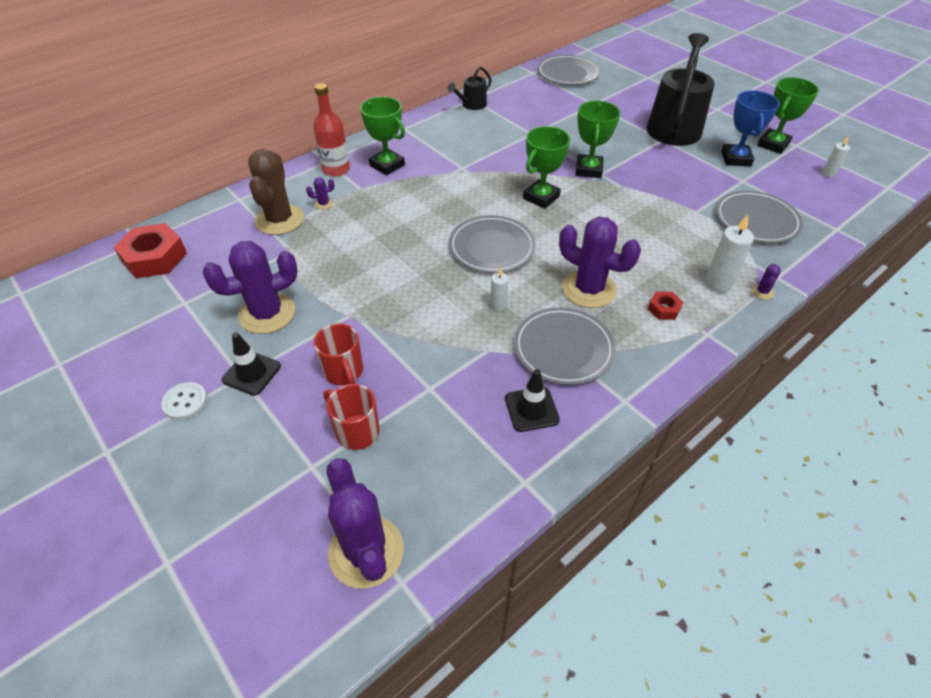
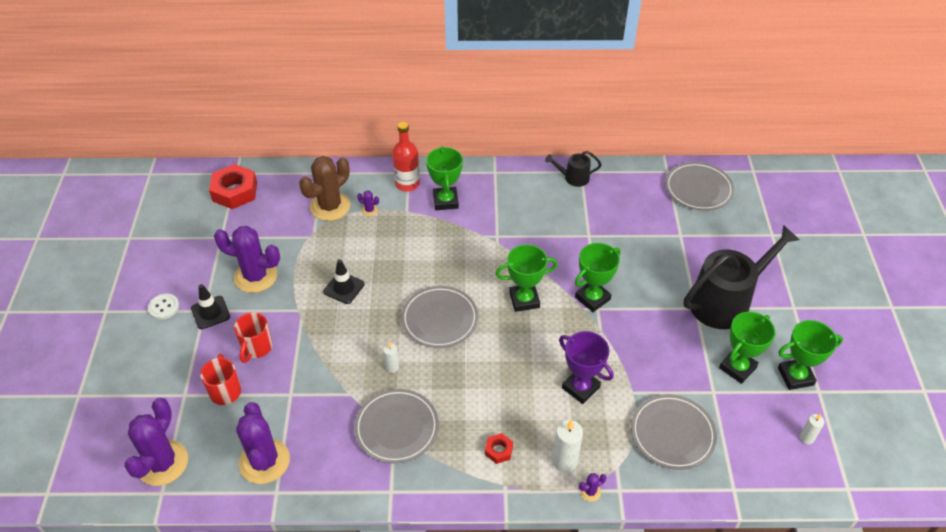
camera: 40 degrees right, 0 degrees up
black traffic cone [505,369,560,432] -> black traffic cone moved to [323,259,365,304]
purple cactus [559,217,641,308] -> purple cactus moved to [236,402,290,484]
blue trophy [721,90,780,166] -> green trophy [719,312,775,384]
none -> purple trophy [559,331,614,404]

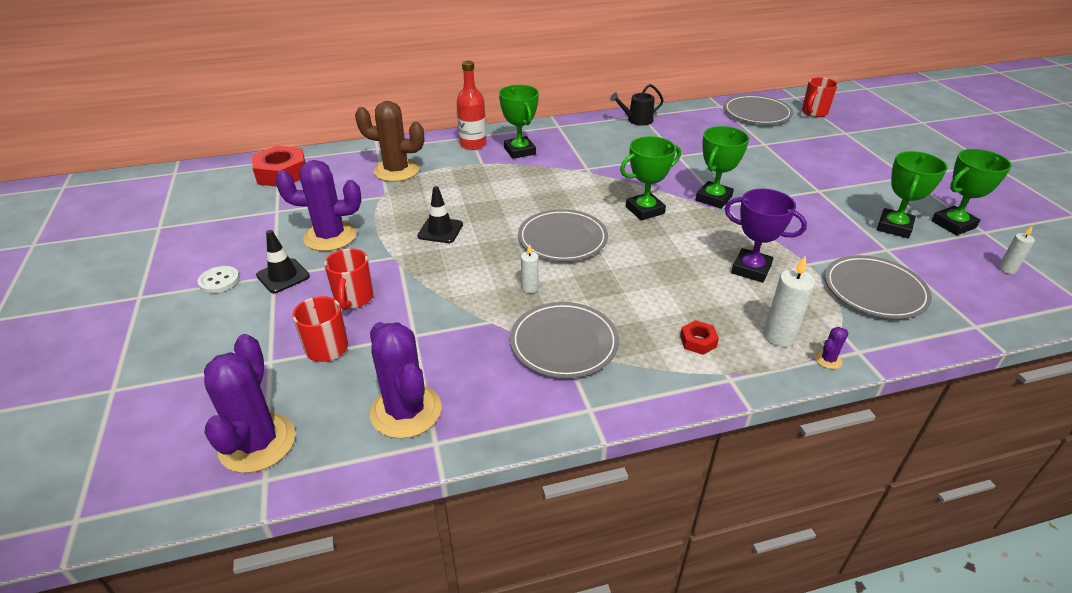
camera: 15 degrees left, 10 degrees down
brown cactus [299,156,350,221] -> brown cactus turned 75 degrees clockwise [355,101,424,182]
purple cactus [357,191,379,216] -> none
black watering can [684,225,800,329] -> none
none -> red mug [802,77,838,117]

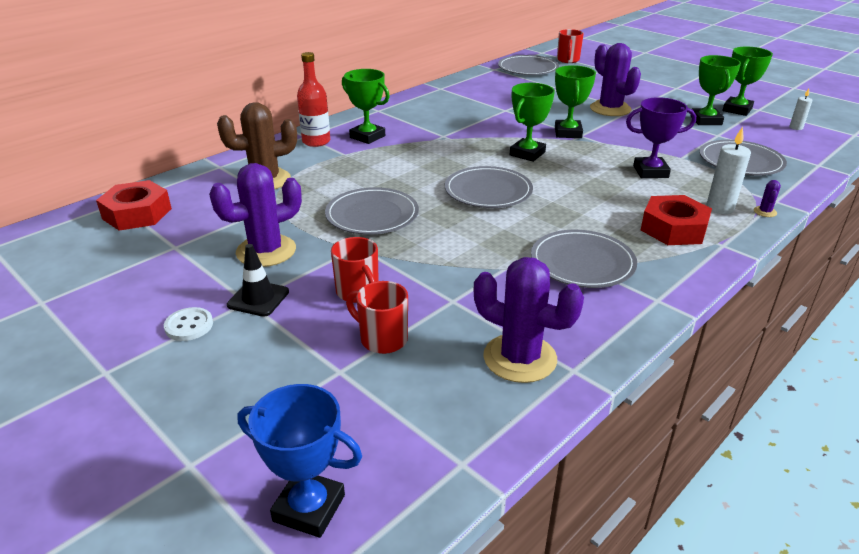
camera: 30 degrees left, 5 degrees down
purple cactus [204,334,296,473] -> purple cactus moved to [590,43,641,116]
black traffic cone [417,186,463,243] -> grey plate [325,187,419,235]
white candle [521,244,539,293] -> none
black watering can [610,84,664,126] -> none
red nut [680,320,719,355] -> red nut [641,195,712,245], size x2.05
none -> blue trophy [238,384,362,538]

